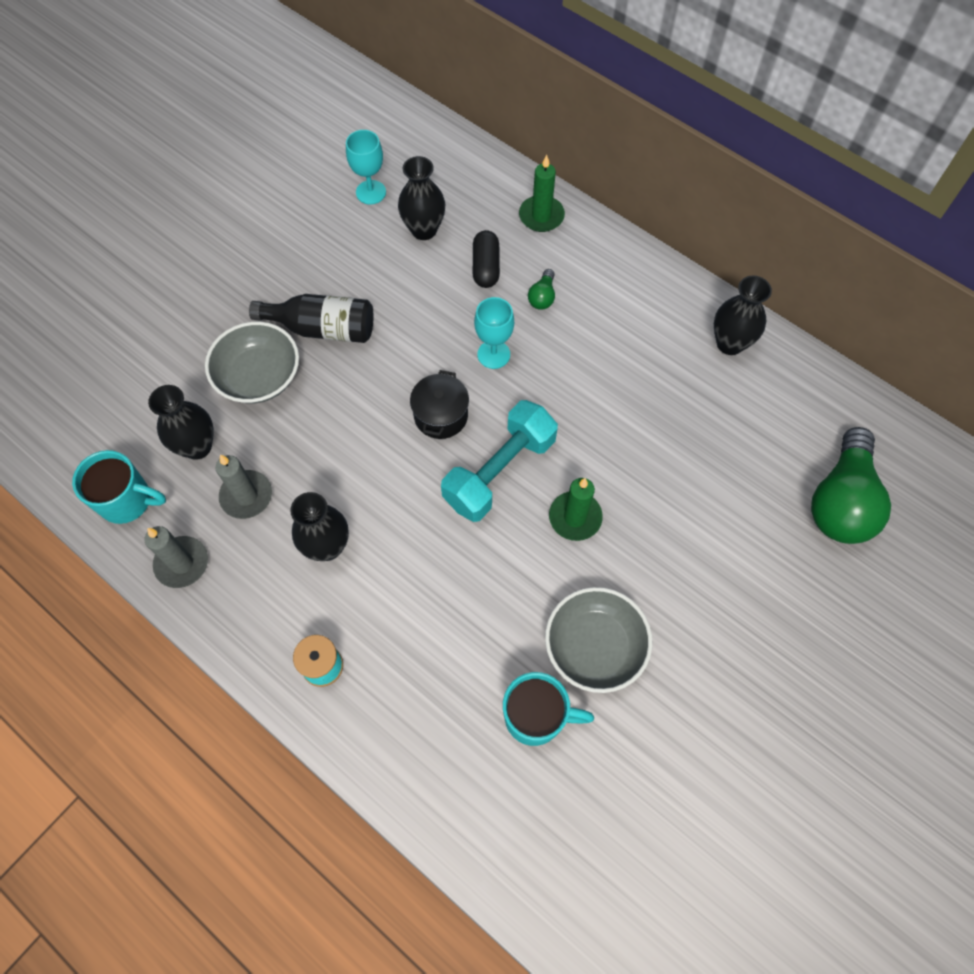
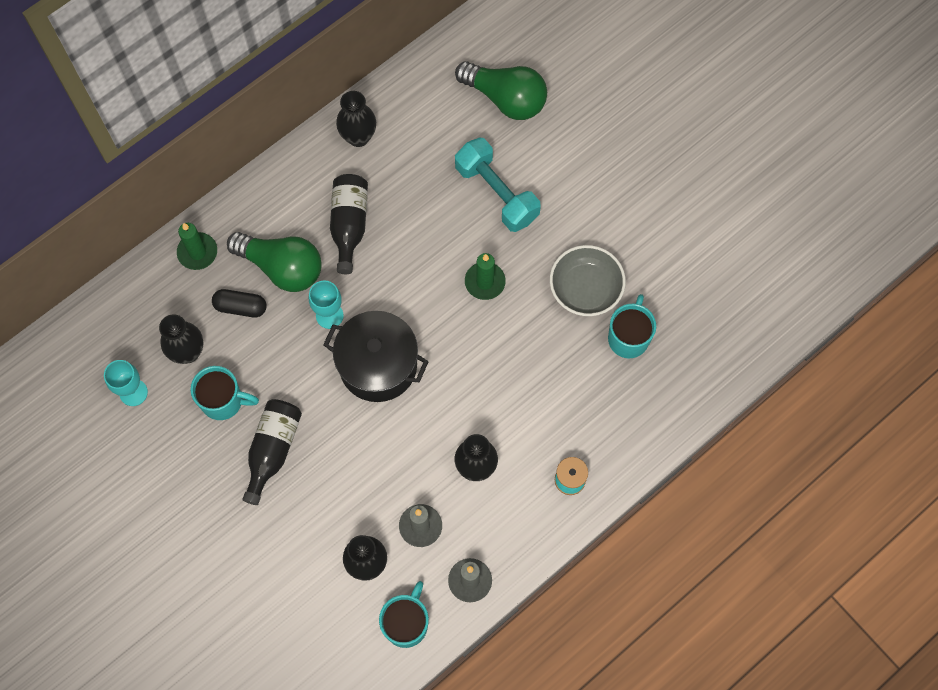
camera: 80 degrees left, 5 degrees up
grey bowl [205,322,299,404] -> none
black pot [410,370,469,439] -> black pot [323,311,429,402], size x1.75
turquoise dumbbell [441,400,558,522] -> turquoise dumbbell moved to [455,137,541,232]
green light bulb [528,269,555,310] -> green light bulb [227,232,322,292], size x2.38
none -> turquoise mug [190,366,259,420]
none -> black bottle [330,174,368,274]

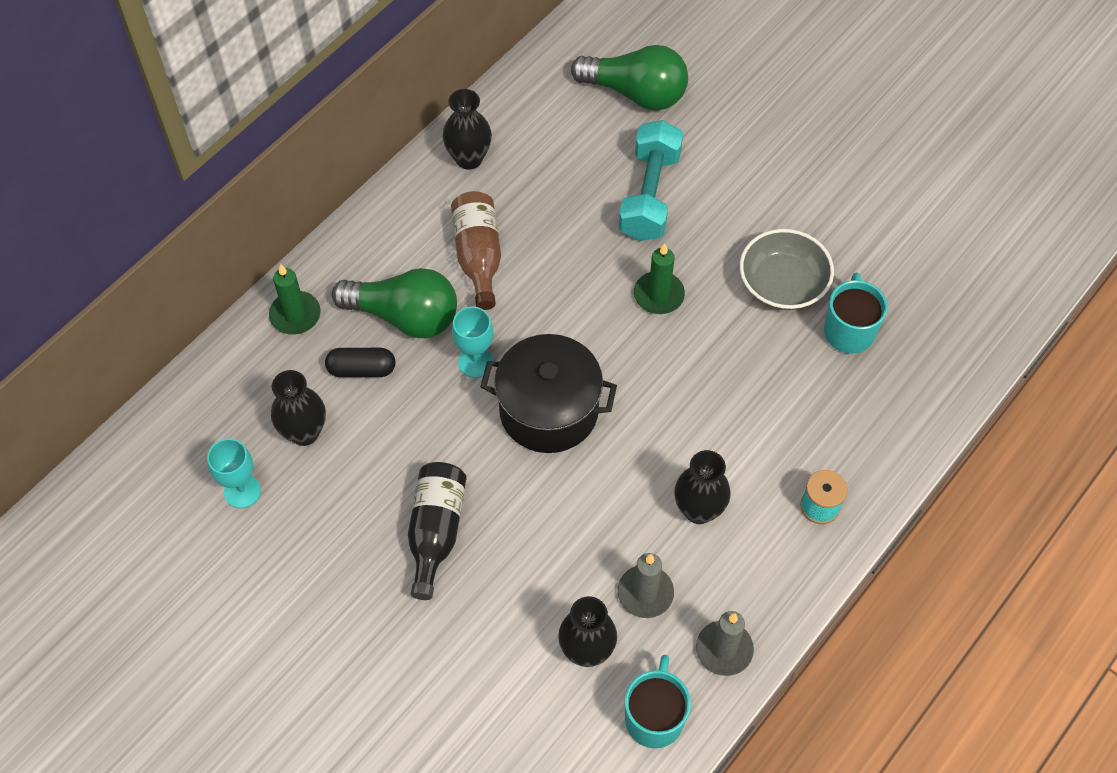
camera: 10 degrees left, 10 degrees down
turquoise mug [190,366,259,420] -> none
black bottle [330,174,368,274] -> brown bottle [451,191,501,310]
turquoise dumbbell [455,137,541,232] -> turquoise dumbbell turned 60 degrees clockwise [619,120,683,241]

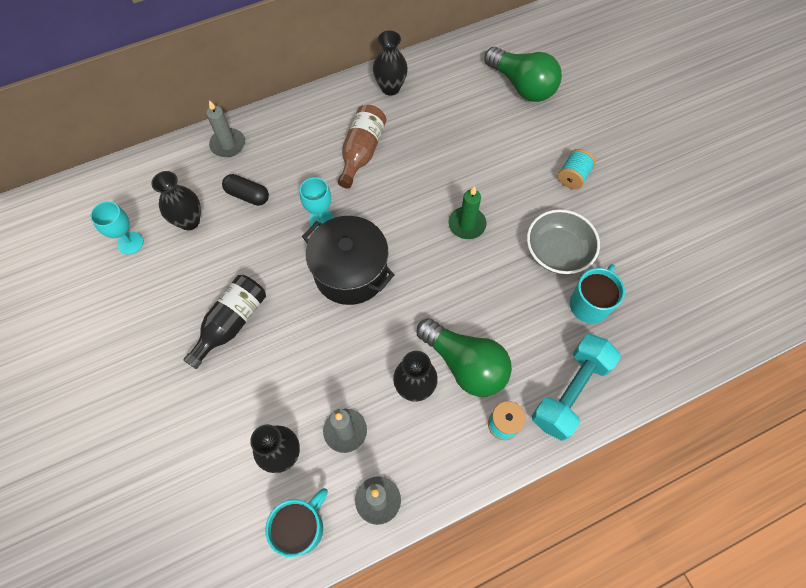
camera: 25 degrees right, 5 degrees up
green candle [269,264,321,335] -> grey candle [206,100,245,157]
green light bulb [332,268,457,338] -> green light bulb moved to [417,318,512,397]
turquoise dumbbell [619,120,683,241] -> turquoise dumbbell moved to [532,334,621,441]
none -> turquoise spool [558,149,595,189]

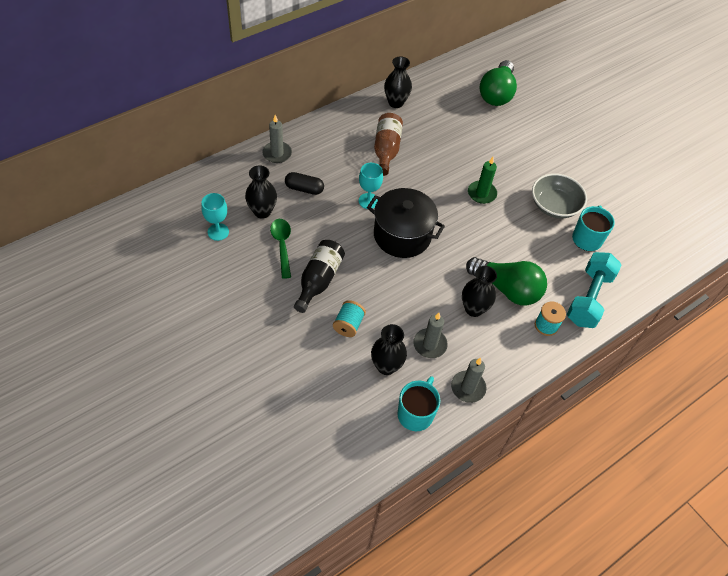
camera: 15 degrees left, 10 degrees down
green light bulb [484,47,562,102] -> green light bulb turned 75 degrees clockwise [479,60,517,106]
turquoise spool [558,149,595,189] -> turquoise spool moved to [333,300,366,337]
none -> green spoon [270,219,291,279]

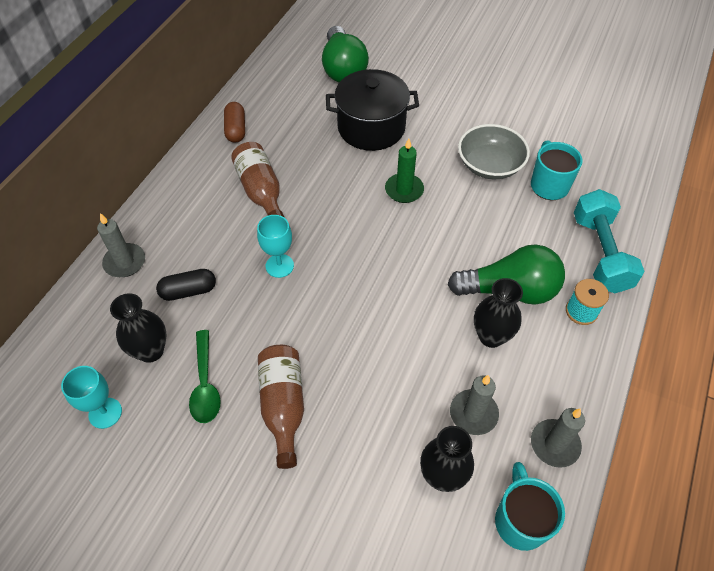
camera: 25 degrees left, 0 degrees up
green spoon [270,219,291,279] -> green spoon turned 150 degrees counterclockwise [189,330,221,423]
black bottle [294,240,345,313] -> brown bottle [258,345,304,469]
turquoise spool [333,300,366,337] -> none
black pot [367,188,445,258] -> black pot moved to [326,69,419,151]
black vase [384,56,412,108] -> brown capsule [224,102,245,142]

